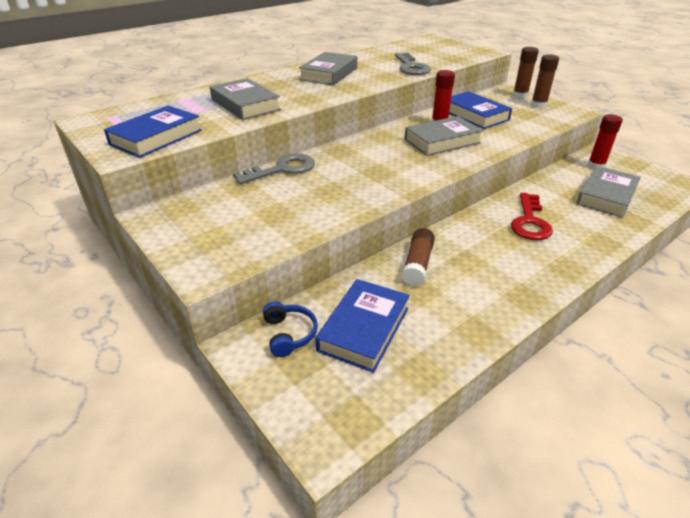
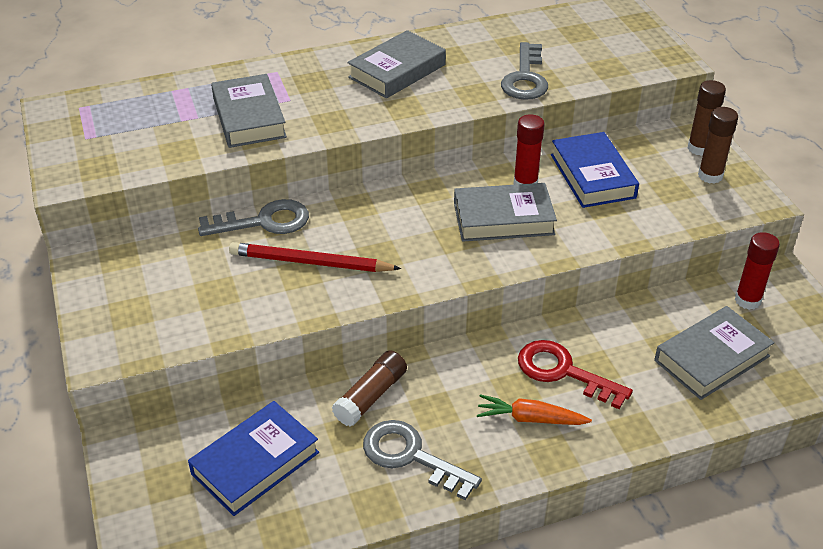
camera: 20 degrees right, 5 degrees up
blue book [104,106,202,158] -> none
blue headphones [263,301,318,357] -> none
red key [511,193,553,240] -> red key turned 90 degrees clockwise [518,340,633,409]
none -> red pencil [229,242,401,272]
none -> grey key [363,420,482,500]
none -> orange carrot [477,394,592,425]

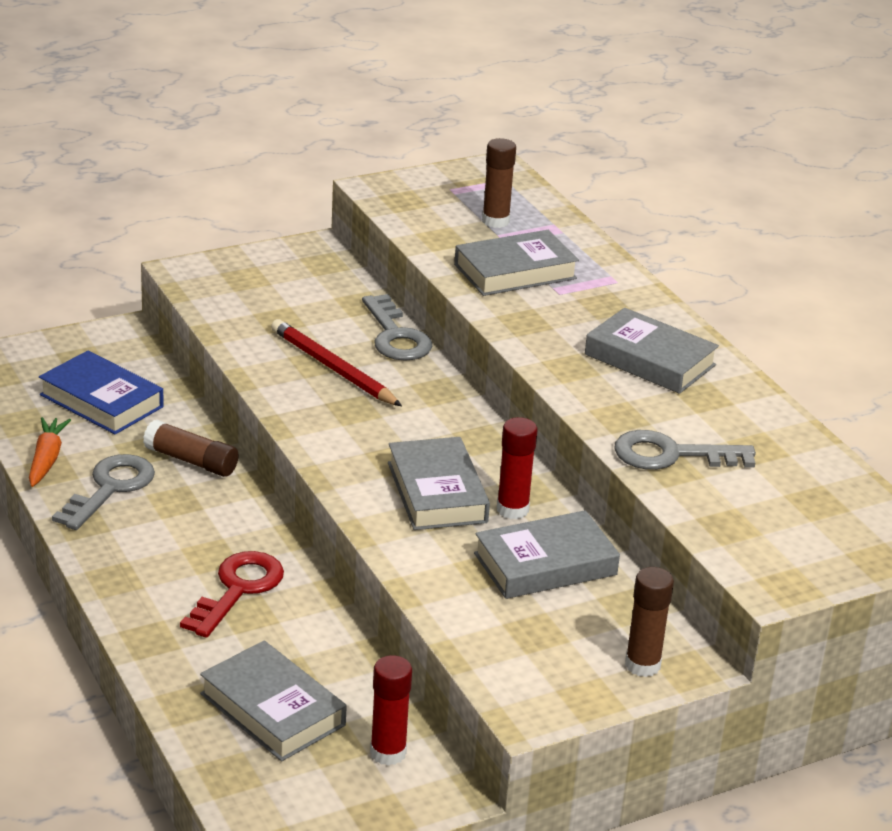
camera: 80 degrees right, 10 degrees down
red pencil [229,242,401,272] -> red pencil turned 45 degrees counterclockwise [271,319,402,406]
orange carrot [477,394,592,425] -> orange carrot moved to [29,417,71,487]
blue book [551,132,639,208] -> grey book [474,510,620,599]
brown glue stick [698,107,738,184] -> brown glue stick moved to [482,138,516,228]

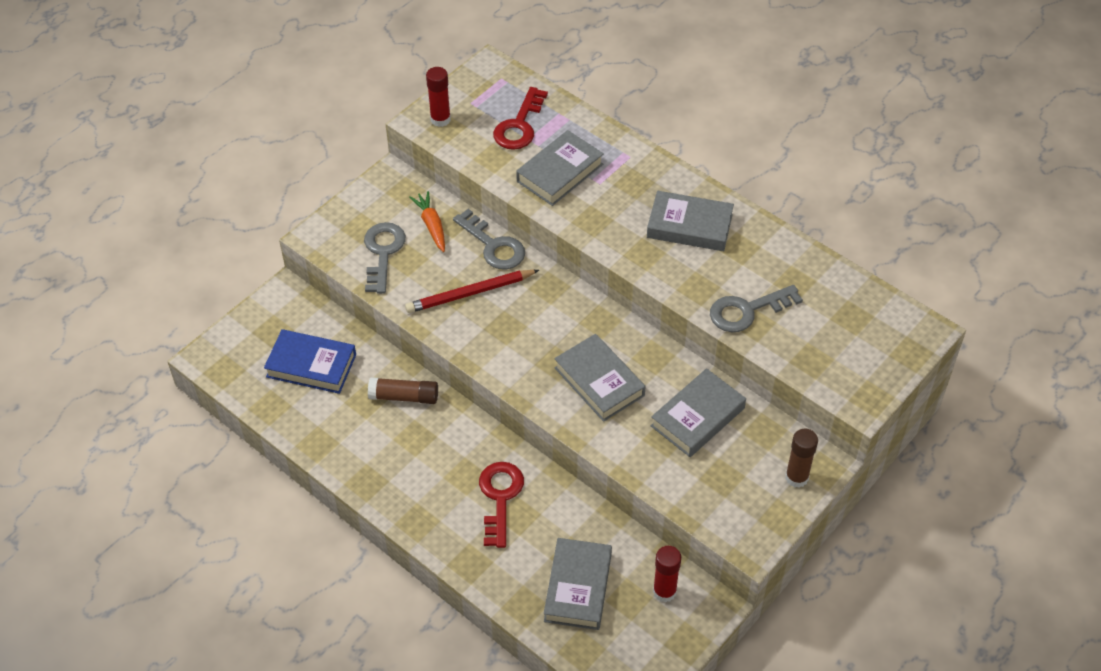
camera: 20 degrees left, 20 degrees up
orange carrot [29,417,71,487] -> orange carrot moved to [409,191,445,252]
grey key [52,454,155,530] -> grey key moved to [364,222,406,294]
grey book [200,641,347,761] -> grey book turned 75 degrees clockwise [544,538,612,630]
red pencil [271,319,402,406] -> red pencil turned 45 degrees counterclockwise [405,270,539,313]
brown glue stick [482,138,516,228] -> red key [493,87,548,150]
red glue stick [497,417,537,519] -> red glue stick moved to [426,67,451,127]

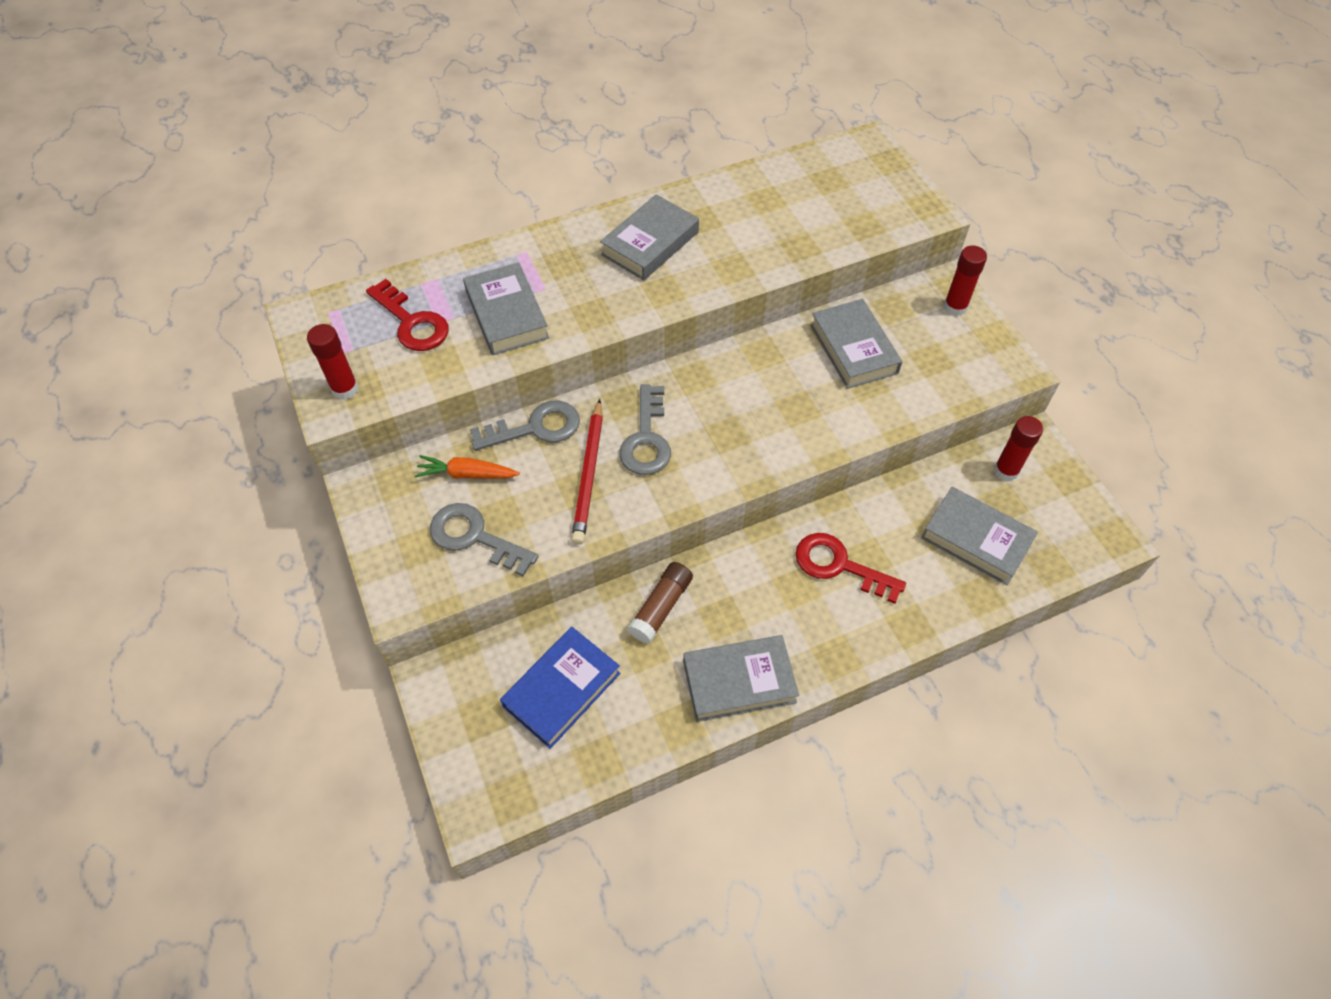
camera: 65 degrees left, 5 degrees up
grey book [554,334,646,422] -> grey book moved to [683,635,799,722]
grey key [710,285,803,332] -> grey key moved to [619,384,671,475]
brown glue stick [785,429,818,488] -> red glue stick [944,245,987,316]

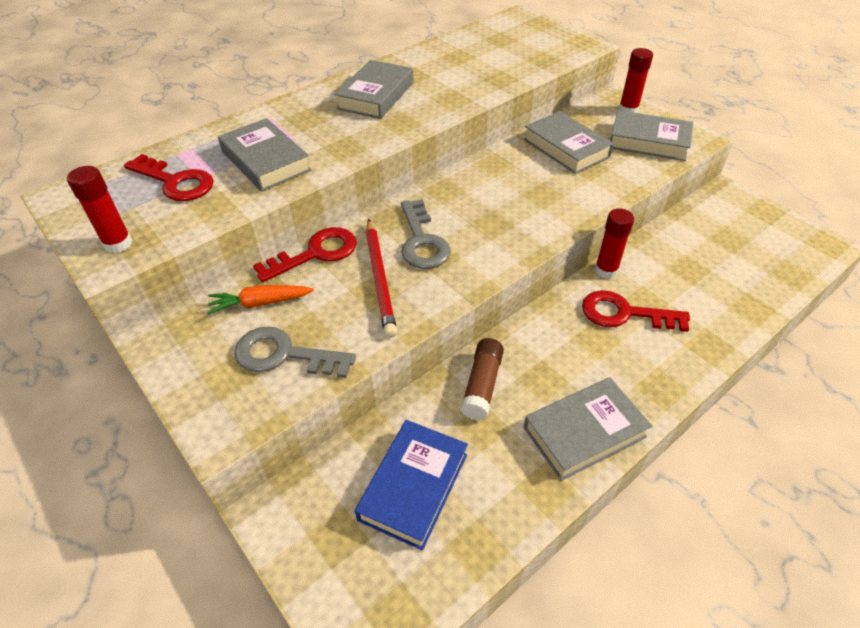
camera: 15 degrees left, 10 degrees down
grey key [470,401,580,451] -> red key [253,227,357,282]
grey book [921,487,1038,585] -> grey book moved to [610,110,693,161]
red glue stick [994,416,1043,481] -> red glue stick moved to [595,208,634,279]

